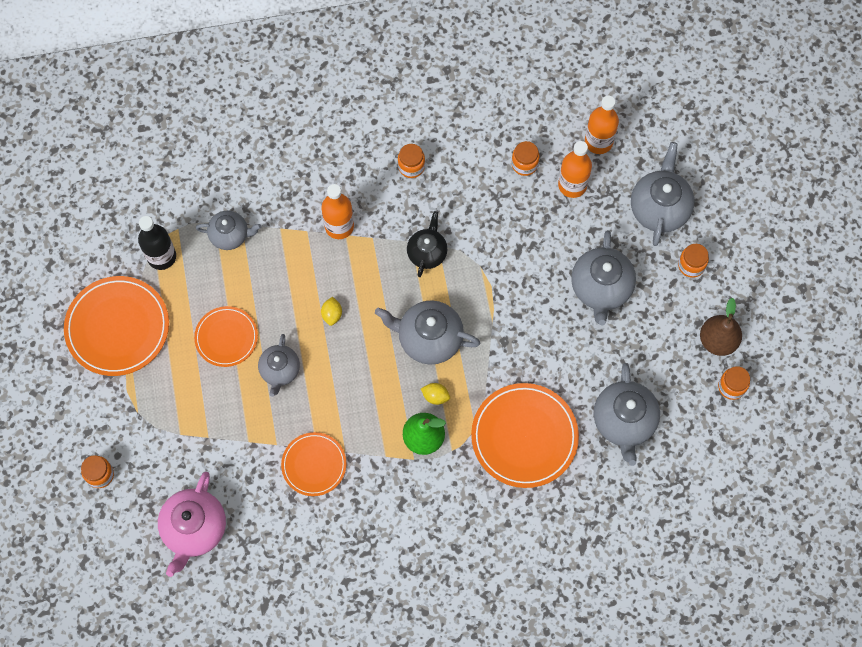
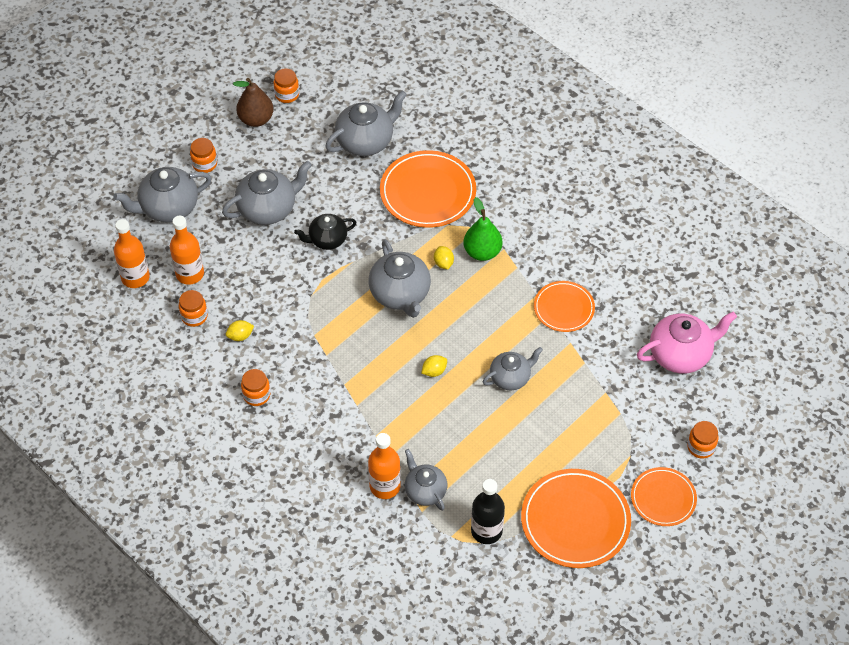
camera: 125 degrees left, 15 degrees down
orange plate [194,306,258,367] -> orange plate moved to [631,467,697,526]
orange bottle [322,184,354,239] -> orange bottle moved to [368,433,401,499]
black teapot [407,211,447,277] -> black teapot moved to [294,214,357,250]
none -> yellow lemon [226,320,254,341]

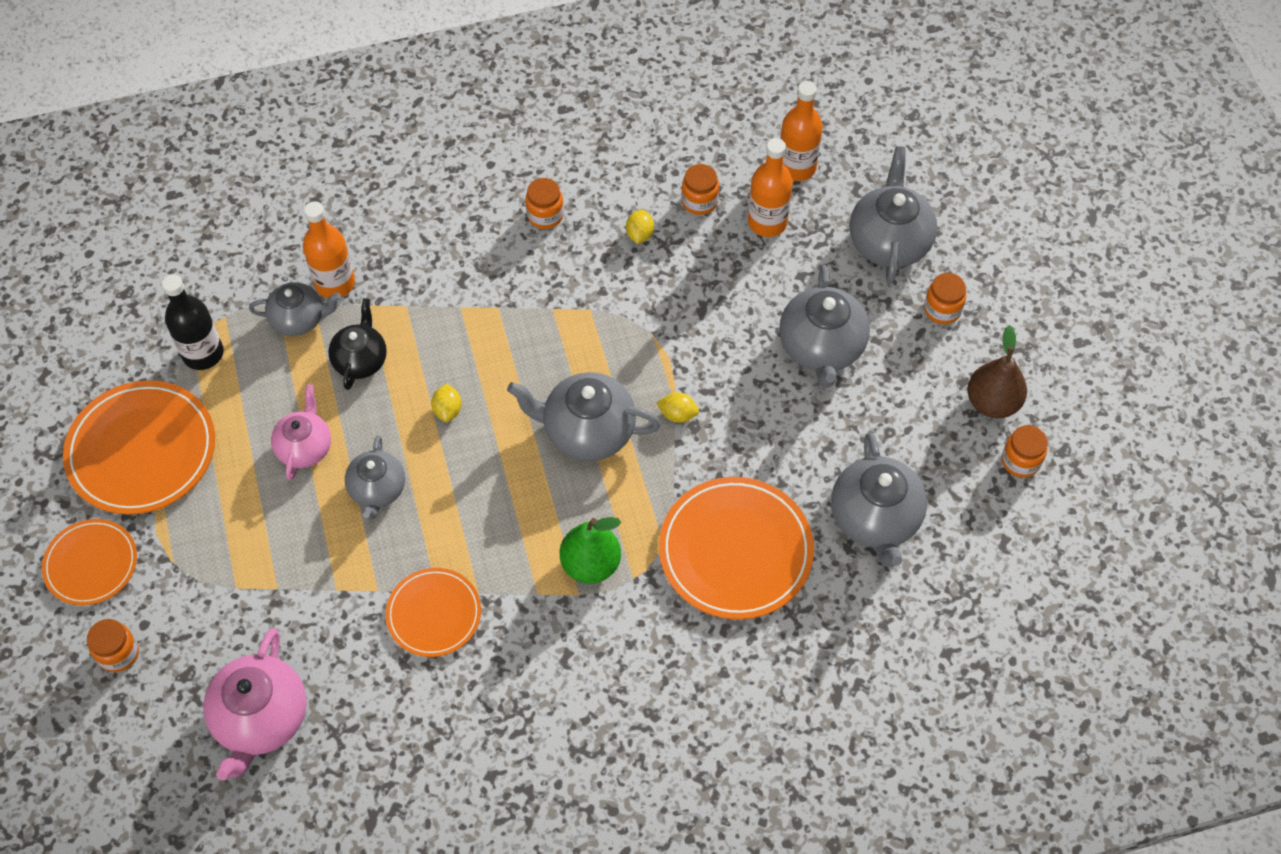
camera: 120 degrees right, 5 degrees up
black teapot [294,214,357,250] -> black teapot moved to [328,298,387,390]
yellow lemon [434,246,454,269] -> yellow lemon moved to [657,393,699,423]
none -> pink teapot [271,384,331,480]

